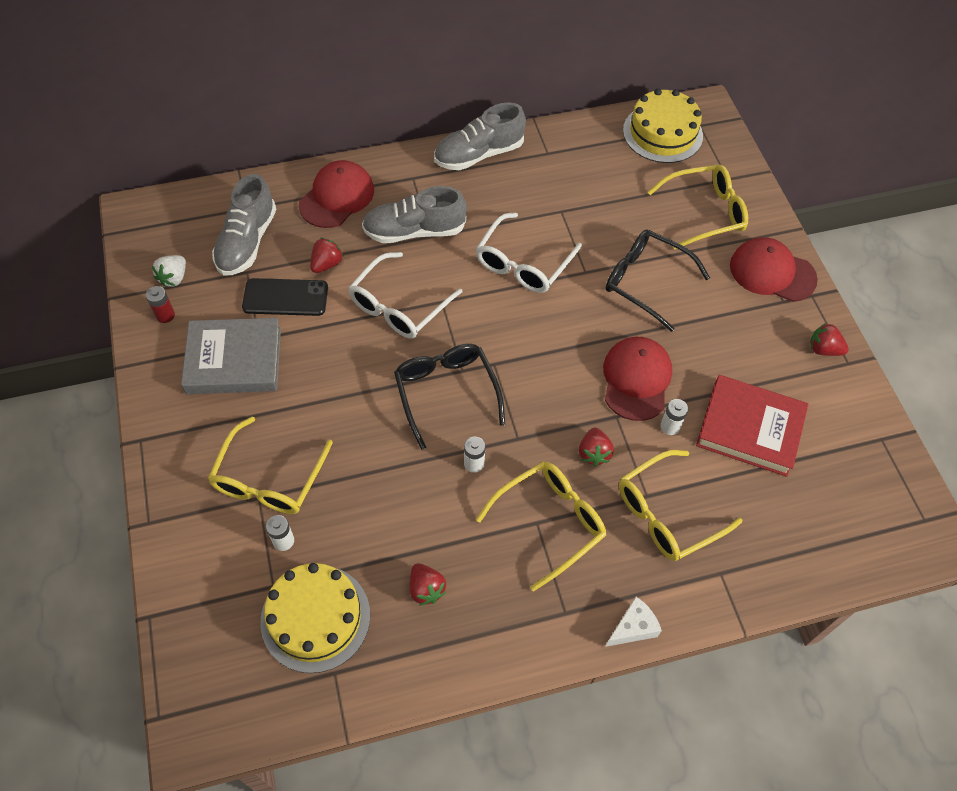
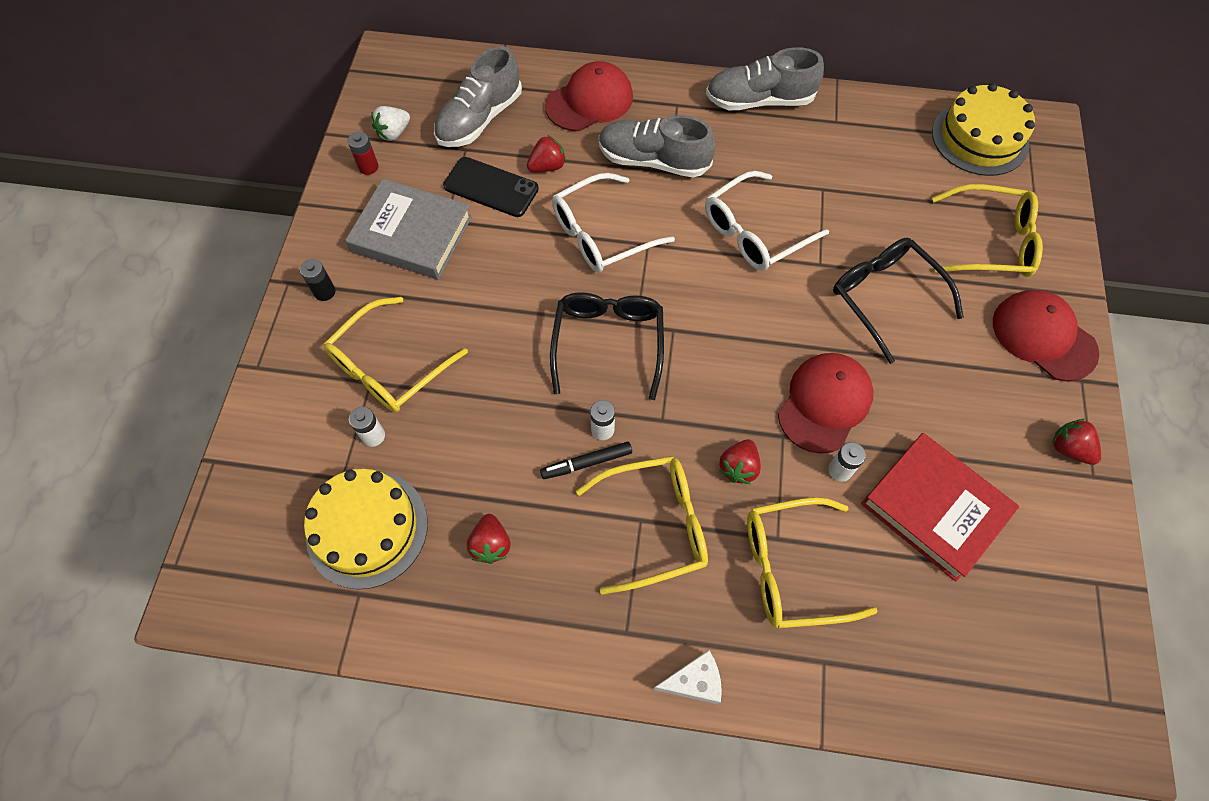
camera: 25 degrees right, 5 degrees up
none -> black battery [300,259,335,301]
none -> black marker [540,441,632,479]

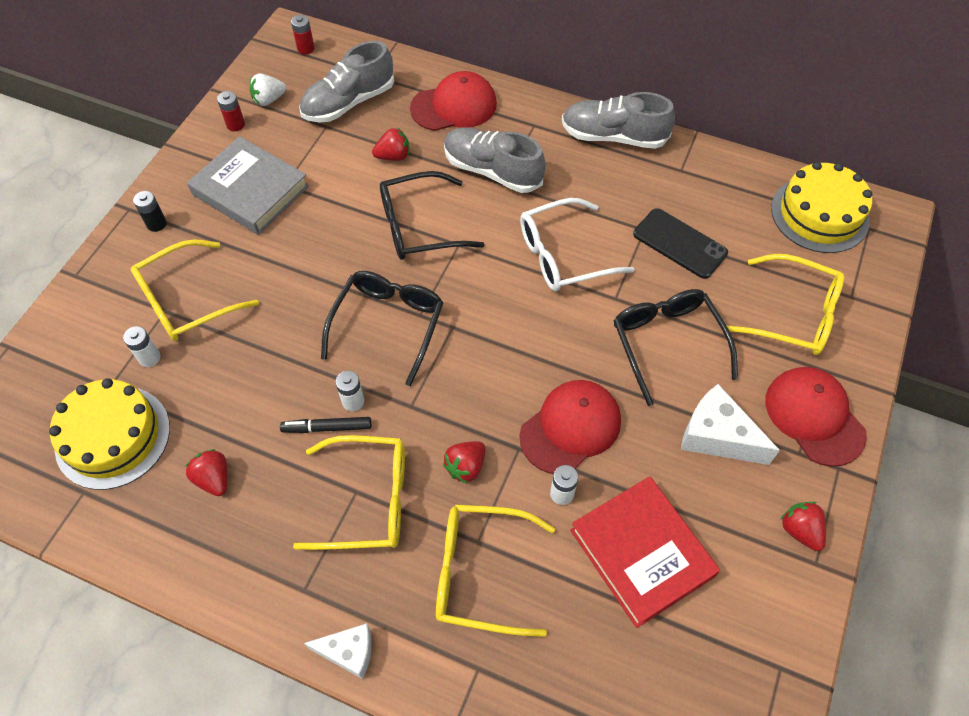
camera: 15 degrees right, 5 degrees down
black phone [443,157,539,217] -> black phone moved to [633,208,728,279]
red strawberry [467,514,510,564] -> red strawberry turned 135 degrees clockwise [185,449,227,496]
white glasses [552,173,675,273] -> black glasses [380,171,485,260]
none -> red battery [291,15,315,55]
none -> white cheese [681,384,780,465]

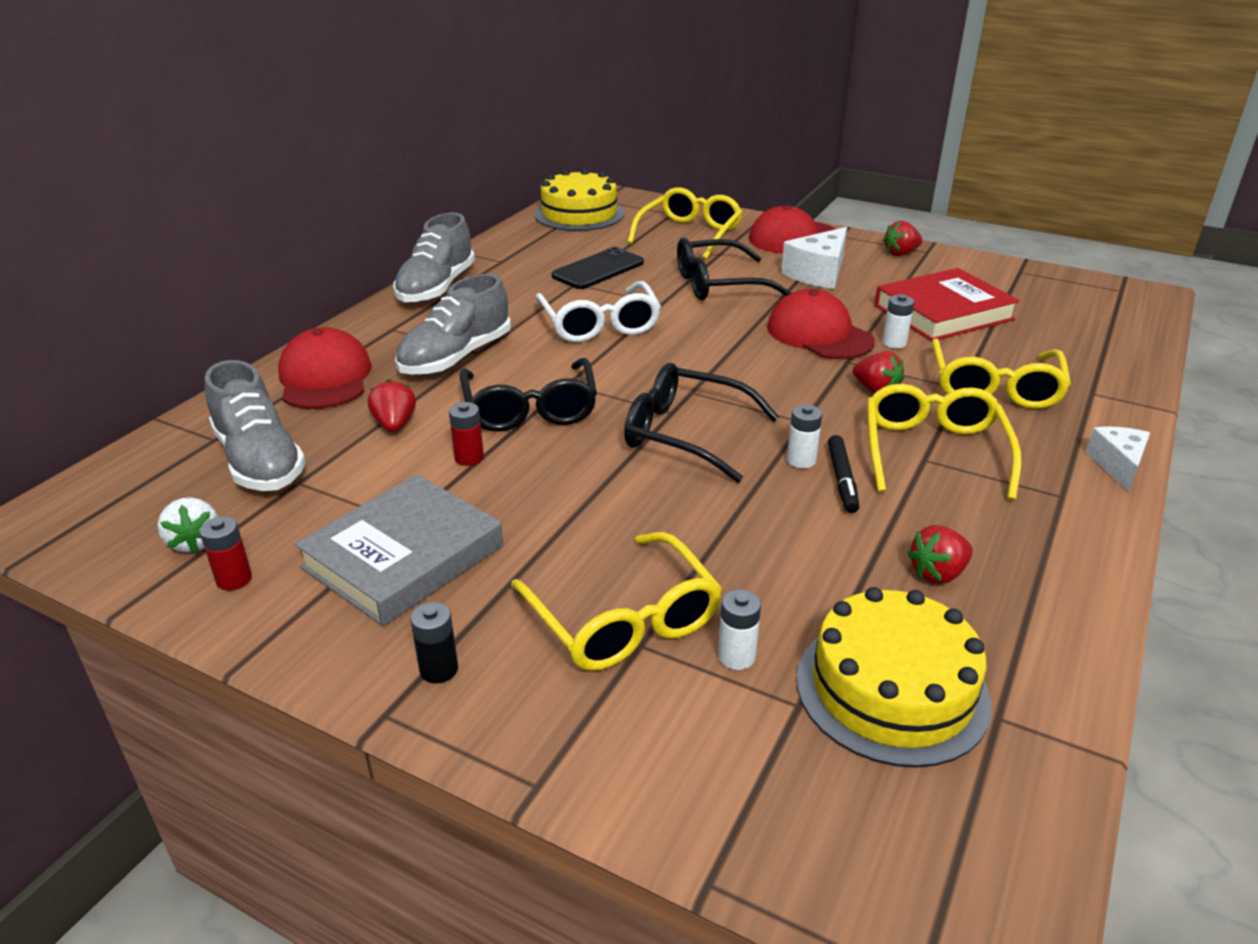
camera: 85 degrees left, 25 degrees down
red battery [291,15,315,55] -> red battery moved to [449,402,484,466]

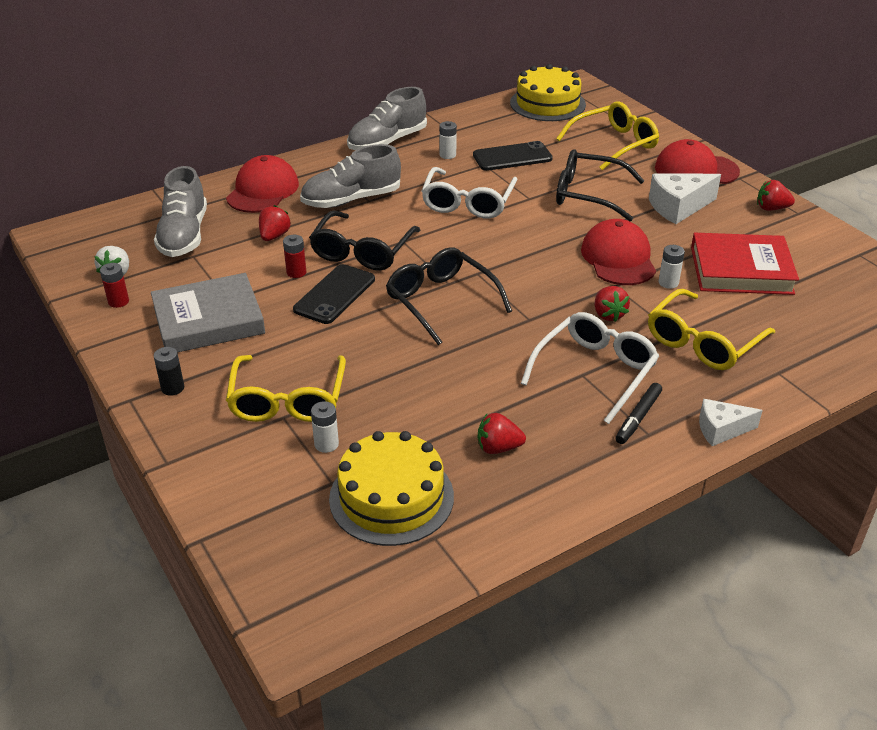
camera: 30 degrees right, 5 degrees up
white battery [787,404,822,468] -> white battery moved to [439,121,457,159]
black marker [828,435,859,513] -> black marker moved to [616,383,662,444]
yellow glasses [867,384,1022,501] -> white glasses [521,312,659,424]
white cheese [1086,427,1150,492] -> white cheese turned 135 degrees counterclockwise [699,399,763,446]
none -> black phone [293,264,375,324]

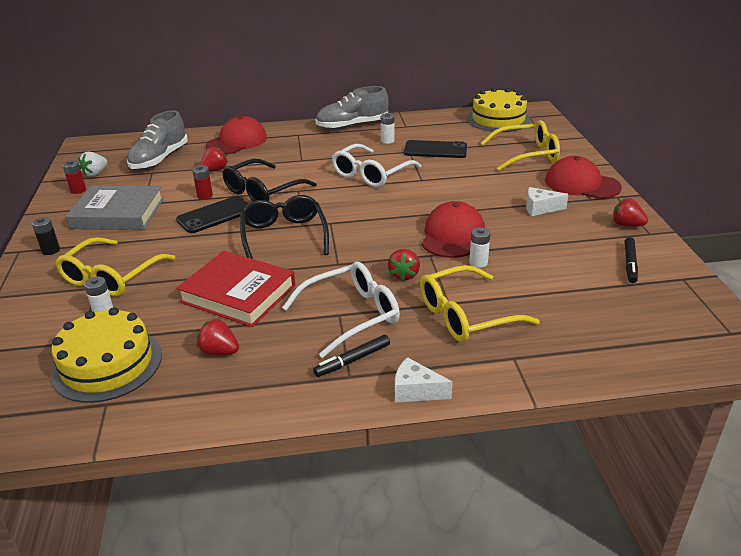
camera: 25 degrees right, 5 degrees down
grey shoe [300,144,401,208] -> none
black glasses [556,149,645,221] -> none
white cheese [649,173,721,224] -> white cheese [526,187,569,216], size x0.64
red book [691,233,799,295] -> red book moved to [176,251,296,327]
none -> black marker [625,237,638,283]

